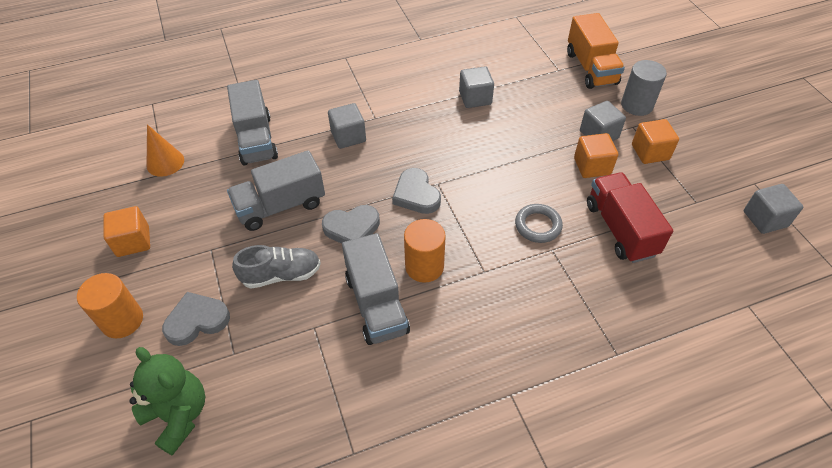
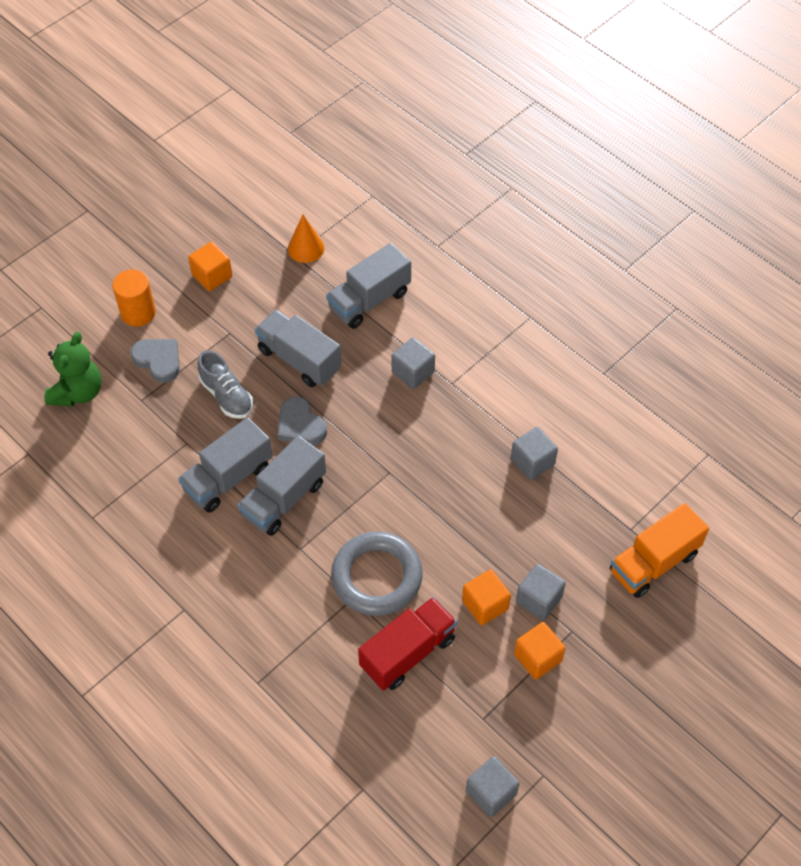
camera: 65 degrees right, 5 degrees up
grey heart [392,168,441,214] -> none
orange cylinder [404,219,446,283] -> grey truck [238,436,326,536]
grey ring [515,204,563,243] -> grey ring [331,531,423,616], size x1.83
grey cylinder [621,60,667,116] -> none

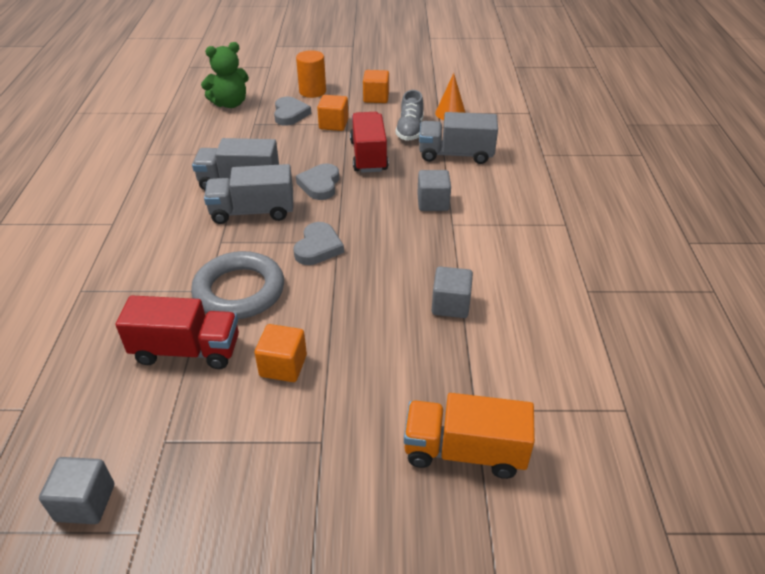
camera: 45 degrees right, 15 degrees down
grey shoe [198,351,253,419] -> grey shoe moved to [396,90,424,141]
grey truck [255,310,341,387] -> red truck [350,112,389,173]
orange cube [514,622,566,679] -> orange cube moved to [317,95,349,131]
grey cube [516,564,566,620] -> none
none -> grey heart [293,222,344,265]

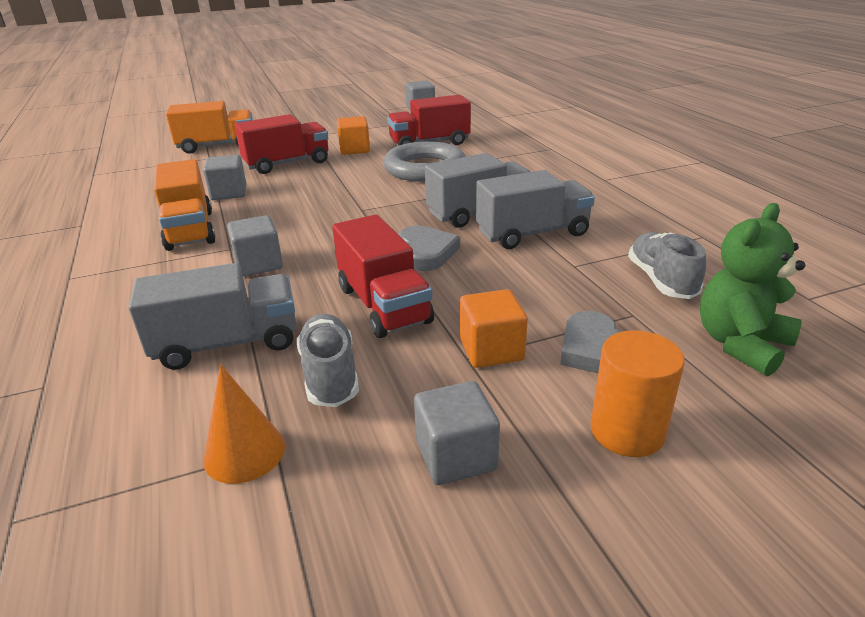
camera: 160 degrees right, 10 degrees down
grey heart [293,222,344,265] -> none
orange cube [363,70,389,103] -> grey cube [414,381,500,485]
none -> orange truck [154,159,216,251]
none -> red truck [234,114,328,174]
none -> grey shoe [628,232,706,299]

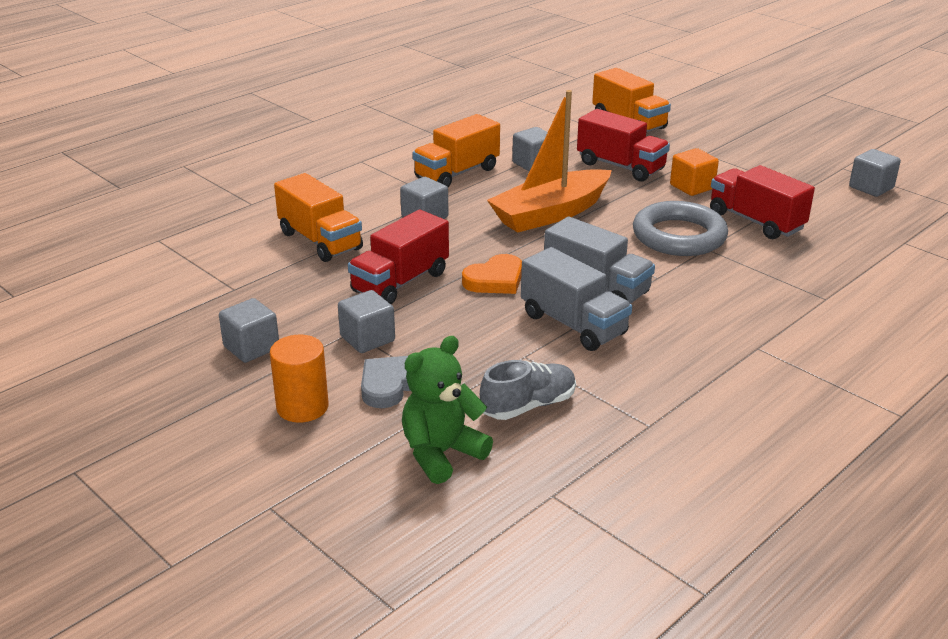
camera: 65 degrees right, 0 degrees up
grey truck [129,263,297,370] -> orange truck [274,173,363,262]
orange cone [203,364,285,484] -> none
grey shoe [297,314,359,407] -> none
grey heart [398,225,460,271] -> orange heart [462,254,522,294]
orange cube [460,289,528,368] -> grey cube [338,290,395,353]
green teddy bear [700,203,805,376] -> green teddy bear turned 60 degrees counterclockwise [402,336,493,484]
none -> orange boat [487,90,612,233]

